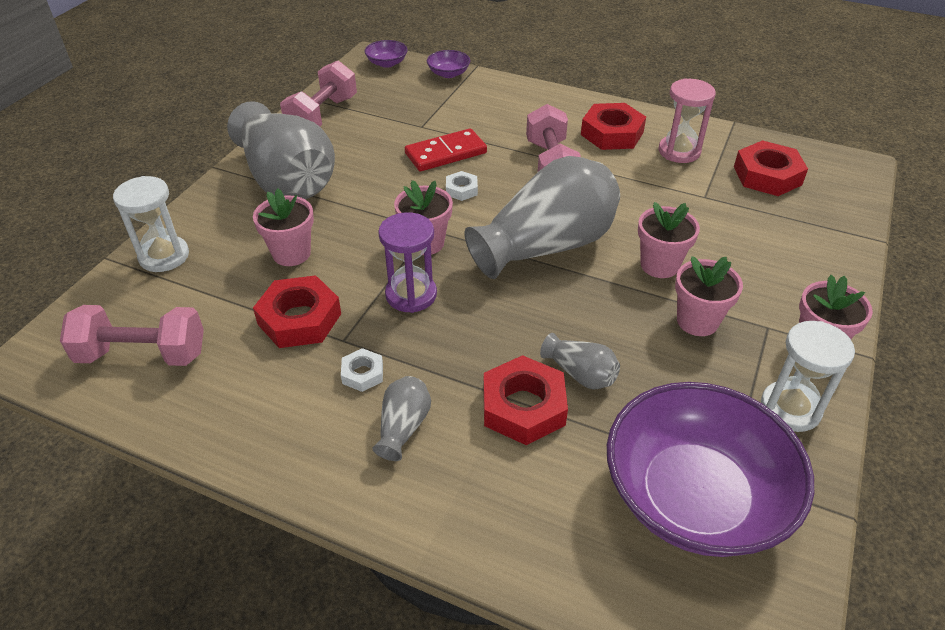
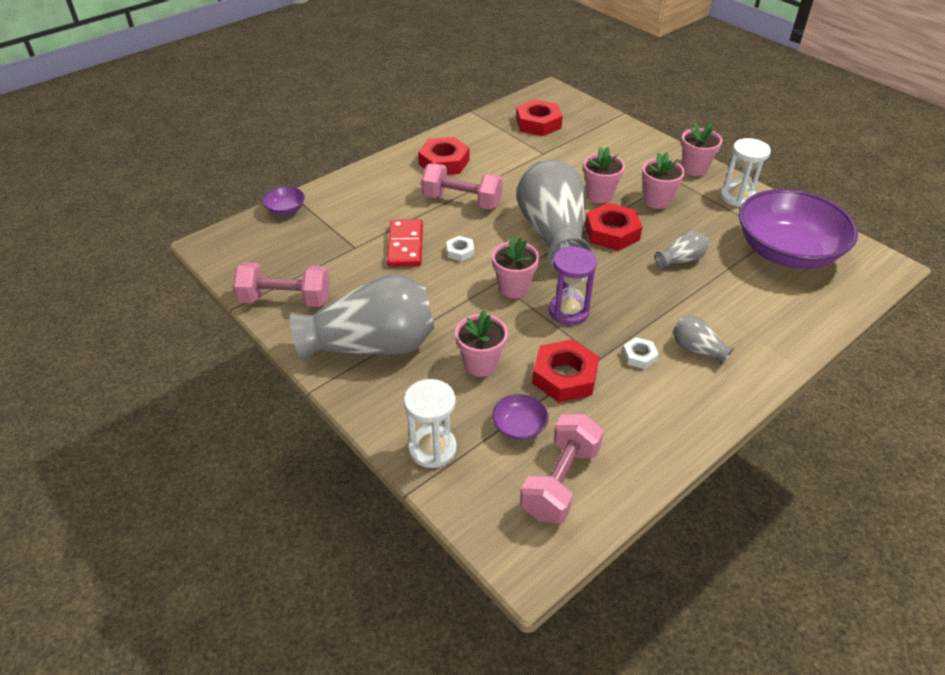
camera: 65 degrees left, 0 degrees up
pink dumbbell [280,61,357,126] -> pink dumbbell turned 45 degrees counterclockwise [232,262,330,307]
purple bowl [365,40,408,68] -> purple bowl moved to [492,394,549,440]
red nut [483,355,568,445] -> red nut moved to [585,203,642,251]
pink hourglass [659,78,716,163] -> none

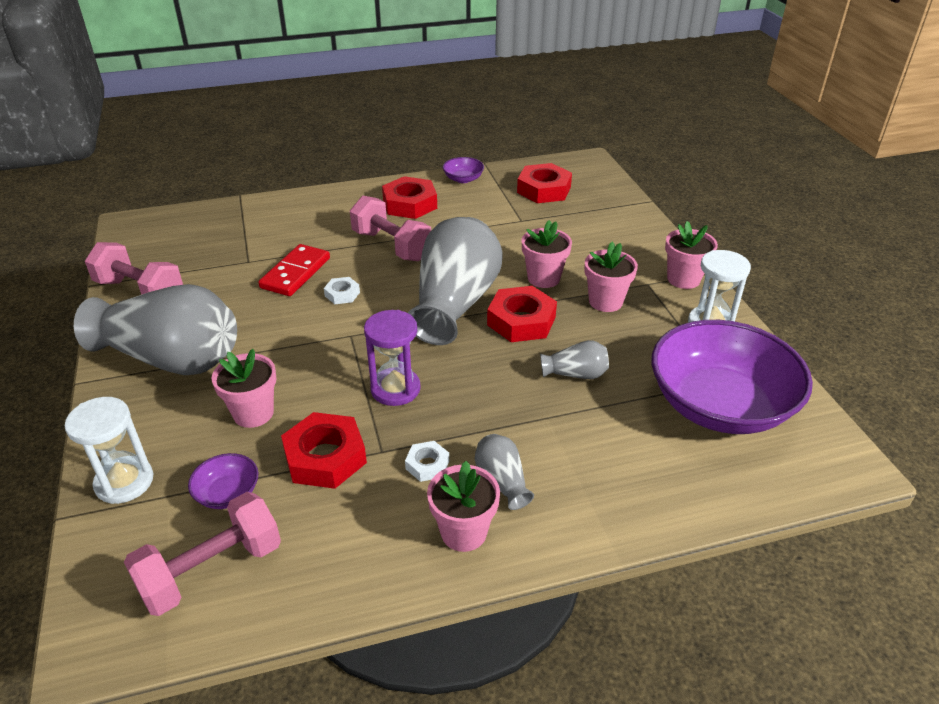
camera: 25 degrees right, 5 degrees down
purple bowl [262,186,305,215] -> purple bowl moved to [443,157,484,183]
pink flower pot [492,236,539,298] -> pink flower pot moved to [427,461,500,552]

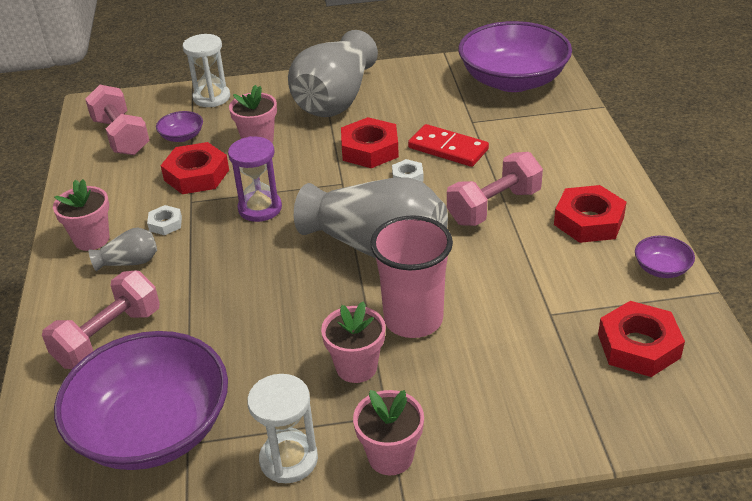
camera: 100 degrees right, 0 degrees up
pink dumbbell [85,242,183,295] -> pink dumbbell moved to [42,270,160,369]
red nut [487,286,557,342] -> red nut moved to [341,117,399,168]
pink flower pot [522,220,572,288] -> pink cup [370,215,453,338]
grey vase [540,340,609,379] -> none
none -> purple bowl [458,21,572,92]

